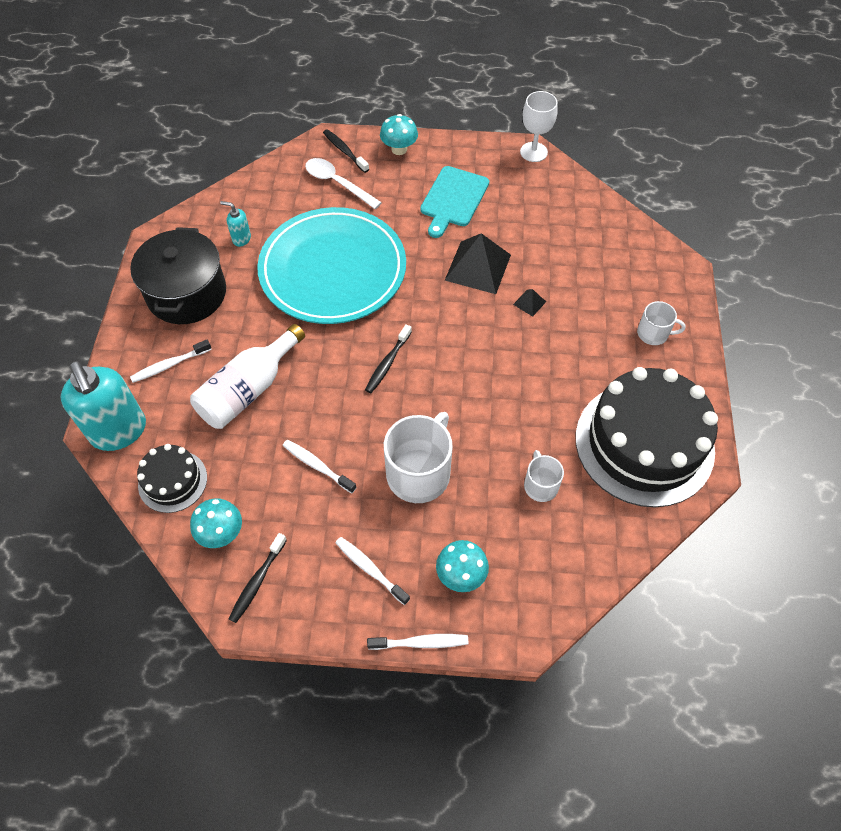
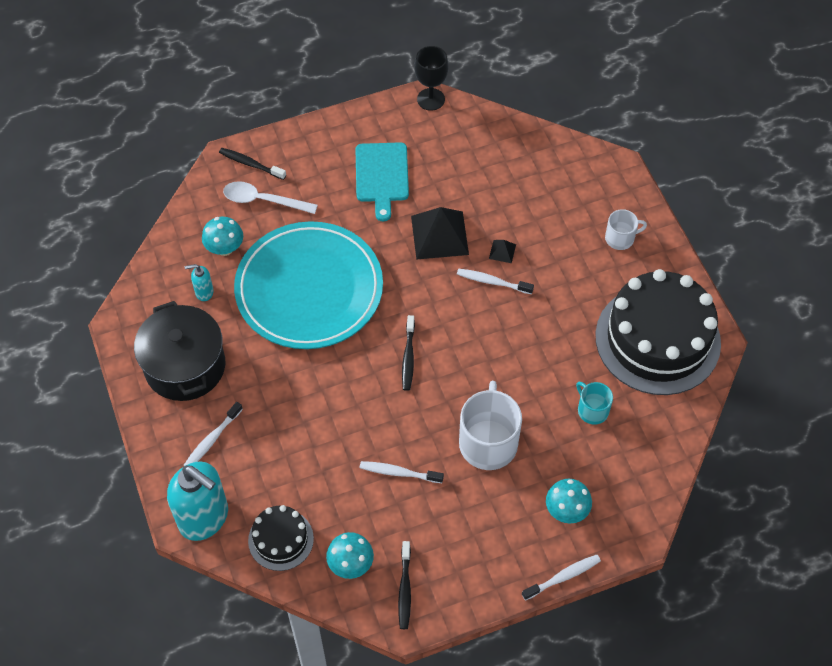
camera: 25 degrees left, 0 degrees up
white bottle [190,324,305,429] -> none
white toothbrush [335,537,410,605] -> white toothbrush moved to [457,268,534,294]
turquoise mushroom [380,114,418,155] -> turquoise mushroom moved to [202,217,243,256]
white goblet [520,91,558,162] -> black goblet [414,46,449,111]
white mug [524,450,564,502] -> turquoise mug [576,382,613,425]

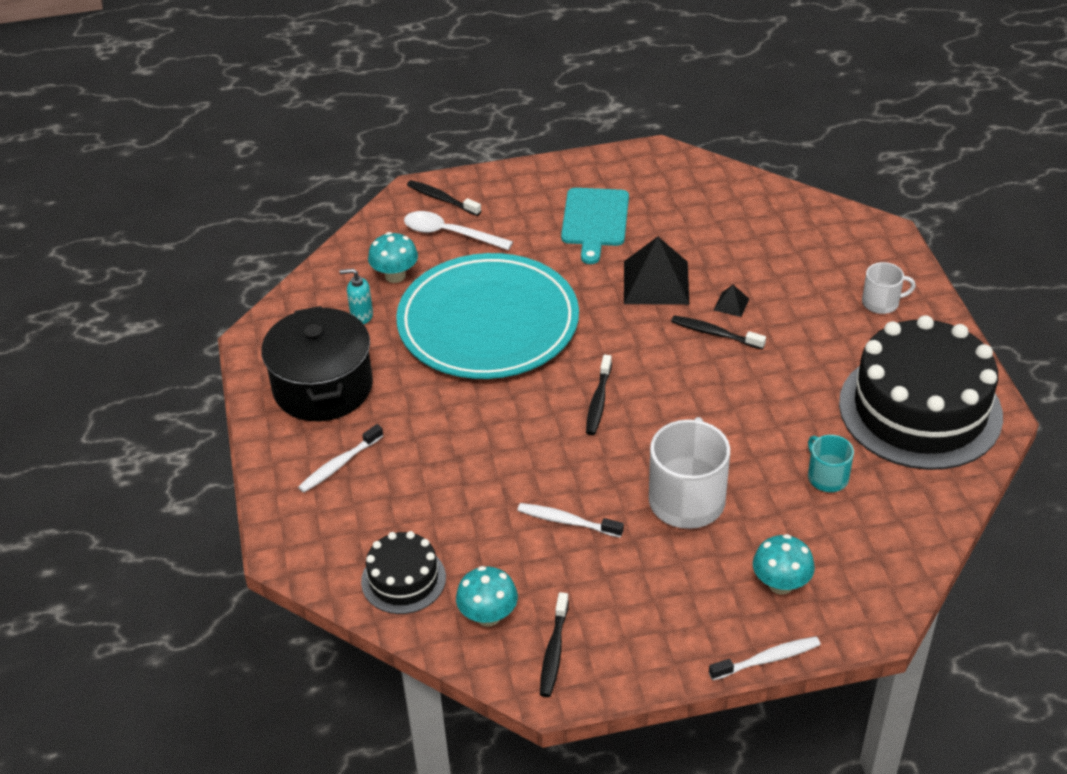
camera: 10 degrees right, 15 degrees down
turquoise soap dispenser [167,462,228,541] -> none
black goblet [414,46,449,111] -> none
white toothbrush [457,268,534,294] -> black toothbrush [671,315,766,350]

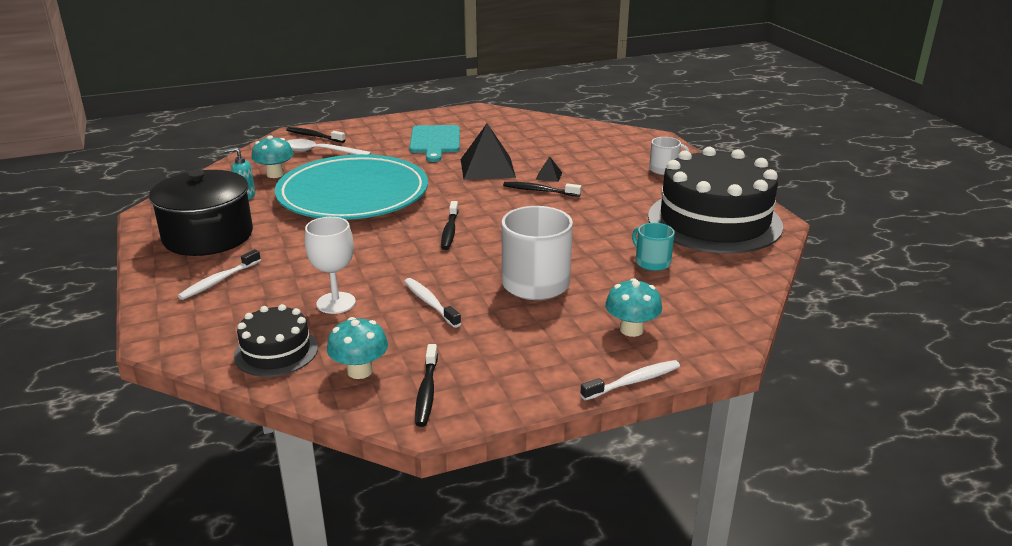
camera: 10 degrees left, 15 degrees down
white toothbrush [517,503,624,538] -> white toothbrush turned 45 degrees clockwise [404,278,461,328]
none -> white goblet [305,217,356,314]

